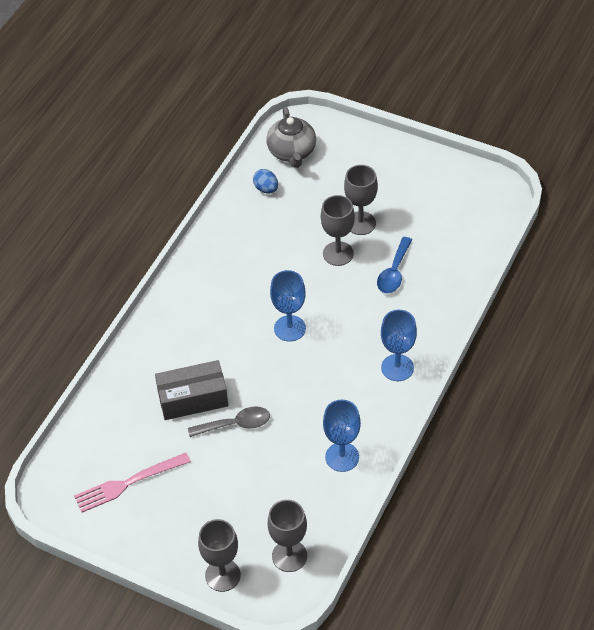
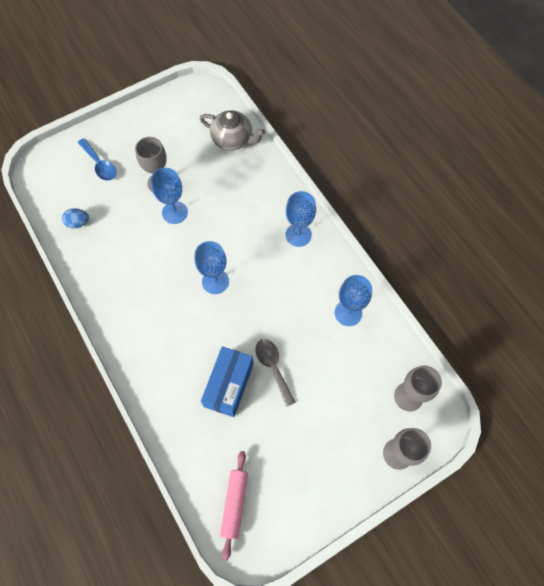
camera: 60 degrees left, 15 degrees up
pink fork [74,453,191,513] -> none
grey box [155,360,228,420] -> blue box [201,346,254,417]
grey spoon [188,406,270,437] -> grey spoon turned 45 degrees counterclockwise [255,339,296,407]
grey teapot [266,106,316,168] -> grey teapot moved to [200,110,265,150]
grey goblet [321,195,355,266] -> blue goblet [151,168,188,224]
blue spoon [377,237,412,293] -> blue spoon moved to [78,138,116,181]
none -> pink rolling pin [220,451,248,561]

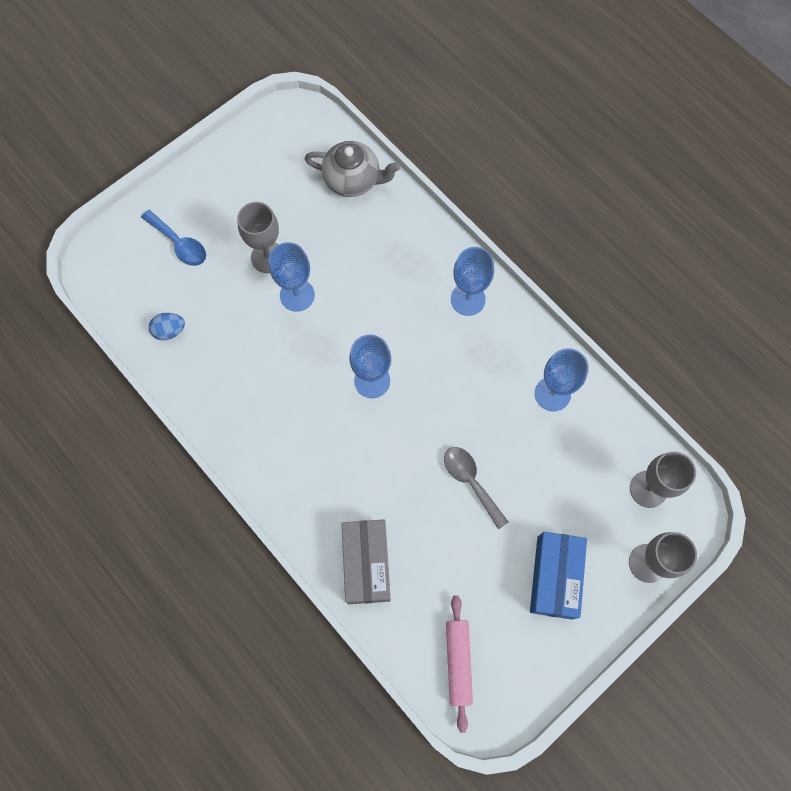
camera: 10 degrees left, 5 degrees up
blue box [201,346,254,417] -> blue box moved to [530,532,587,620]
none -> grey box [341,520,391,604]

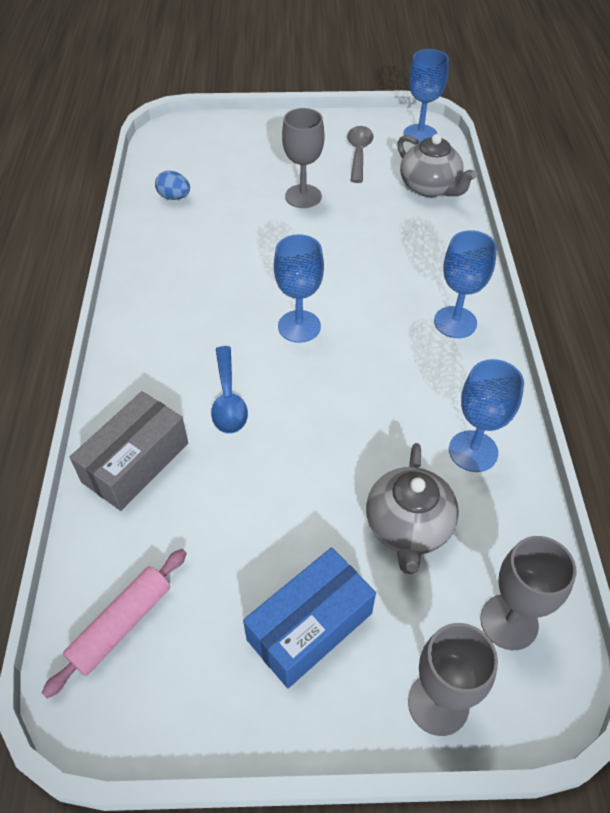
camera: 40 degrees right, 20 degrees down
blue spoon [141,210,206,266] -> blue spoon moved to [211,346,248,434]
blue goblet [269,242,315,312] -> blue goblet moved to [404,49,449,144]
grey spoon [444,447,508,529] -> grey spoon moved to [347,126,373,183]
none -> grey teapot [366,443,459,574]

